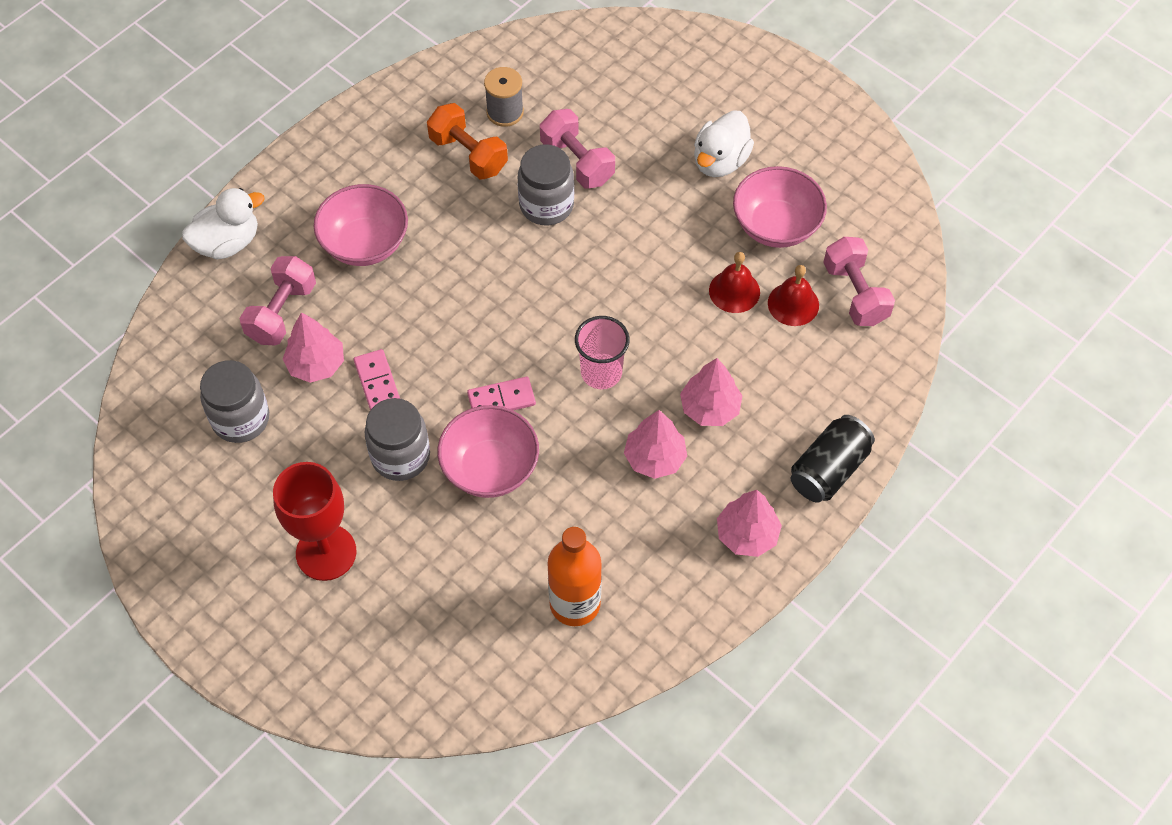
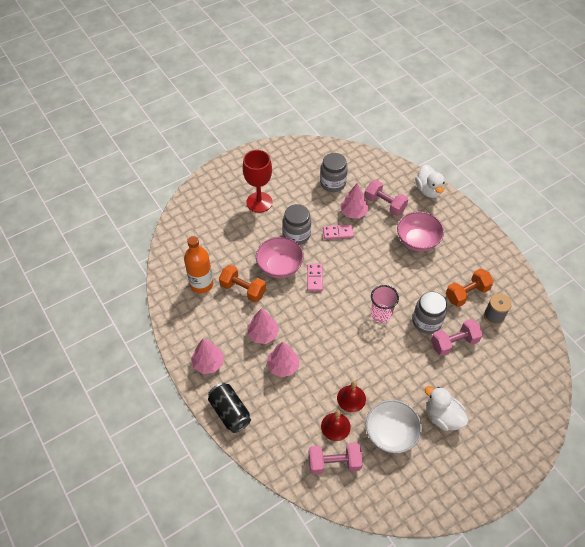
camera: 105 degrees right, 5 degrees down
pink cup [575,316,630,389] -> pink cup moved to [371,285,399,323]
pink bowl [733,166,827,248] -> white bowl [366,400,422,453]
none -> orange dumbbell [219,265,266,303]

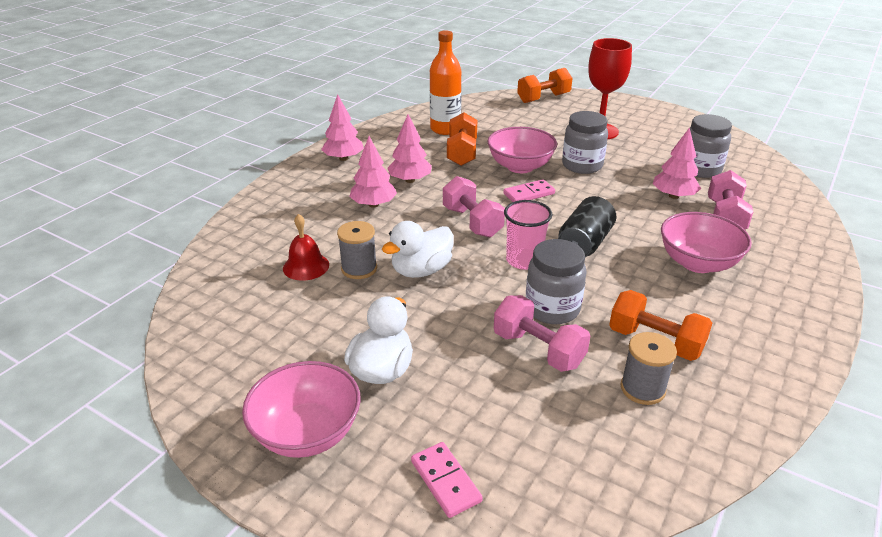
camera: 65 degrees right, 20 degrees down
black can [208,383,251,433] -> black can moved to [558,196,616,257]
pink dumbbell [309,443,363,474] -> pink dumbbell moved to [443,176,505,238]
pink domino [323,224,354,239] -> pink domino moved to [411,442,483,518]
red bell [337,381,366,412] -> grey spool [337,221,377,279]
white bowl [366,400,422,453] -> none
white duck [415,165,445,198] -> white duck moved to [382,221,453,278]
none -> pink bowl [242,361,361,458]
none -> orange dumbbell [517,68,572,103]

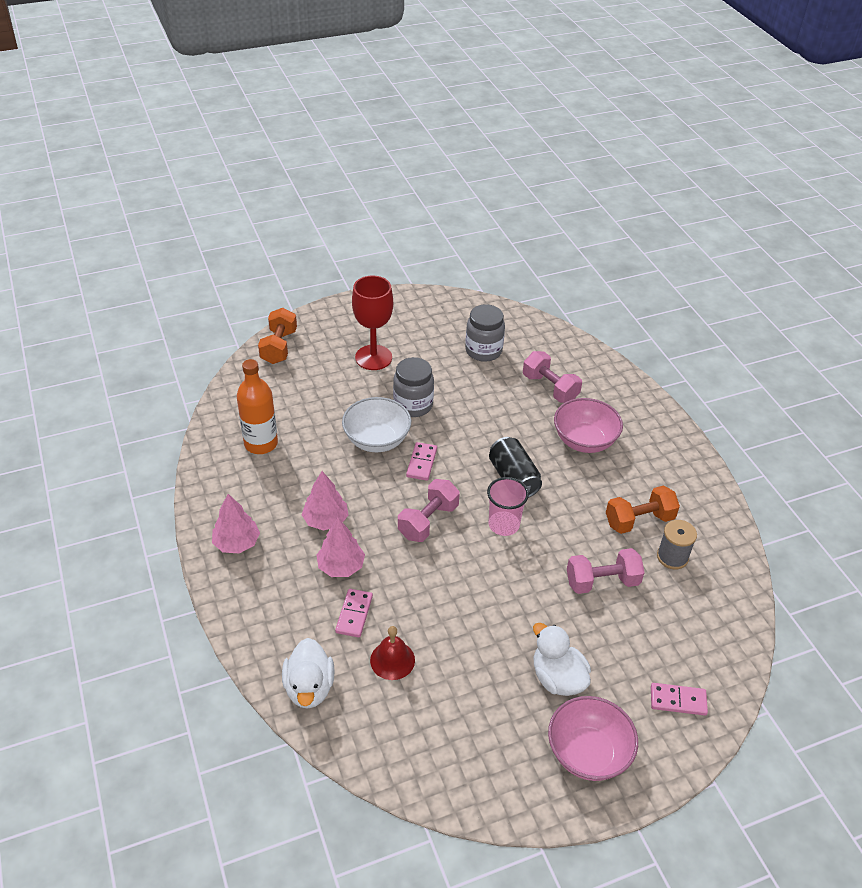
camera: 55 degrees left, 10 degrees up
grey spool [337,221,377,279] -> none
white duck [382,221,453,278] -> white duck moved to [282,638,335,709]
pink dumbbell [443,176,505,238] -> pink dumbbell turned 60 degrees counterclockwise [398,479,460,542]
orange dumbbell [447,113,477,166] -> none
pink bowl [487,127,557,173] -> white bowl [342,397,411,452]
grey jar [526,239,587,324] -> none
pink tree [653,127,701,199] -> none
none -> pink domino [335,589,373,638]

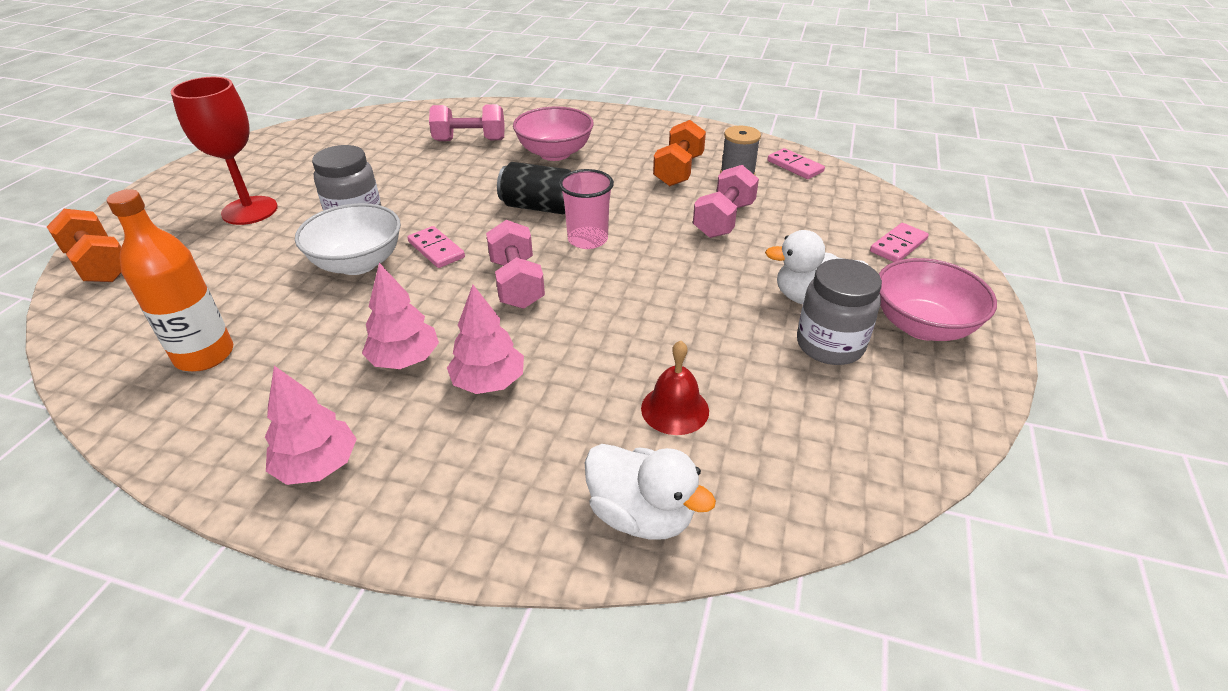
camera: 50 degrees left, 5 degrees down
pink domino [335,589,373,638] -> pink domino moved to [767,148,825,179]
grey jar [465,304,505,362] -> grey jar moved to [797,259,882,365]

